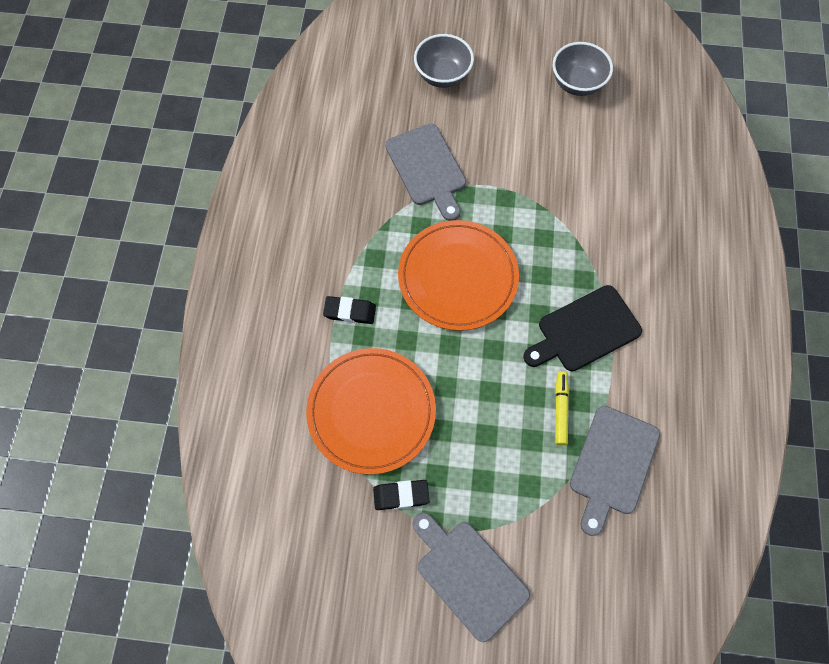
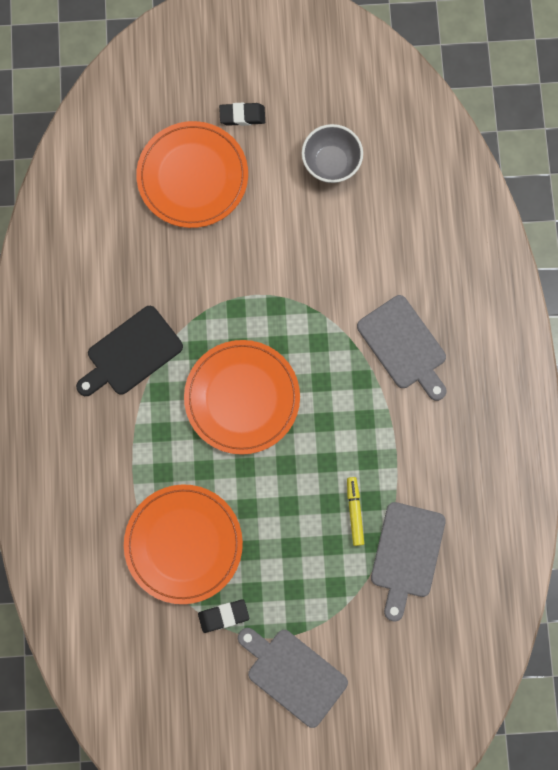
camera: 10 degrees left, 10 degrees up
black eraser [323,296,376,324] -> black eraser moved to [219,103,265,126]
grey cutting board [385,124,466,221] -> grey cutting board moved to [357,295,447,401]
grey bowl [414,34,474,88] -> orange plate [136,121,248,228]
black cutting board [524,285,642,371] -> black cutting board moved to [76,306,183,396]

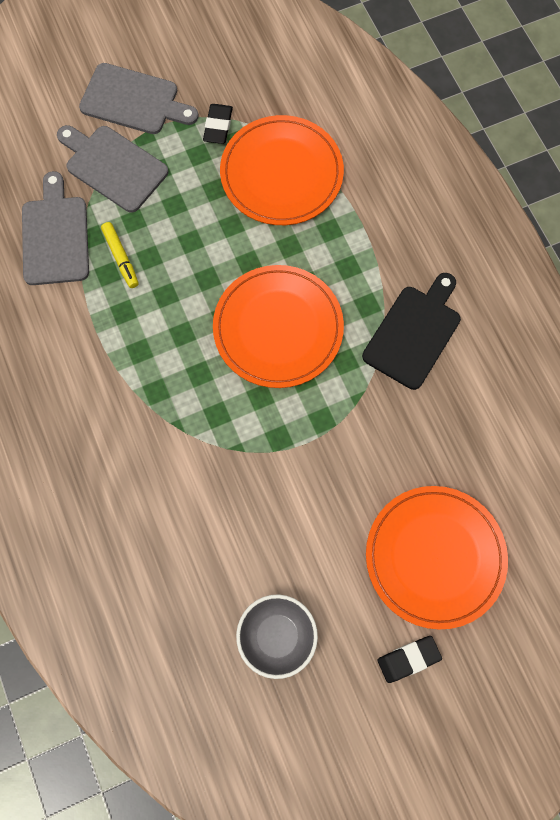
camera: 160 degrees right, 5 degrees down
black eraser [198,600,249,633] -> black eraser turned 45 degrees counterclockwise [203,104,233,144]
grey cutting board [357,295,447,401] -> grey cutting board moved to [57,125,168,213]

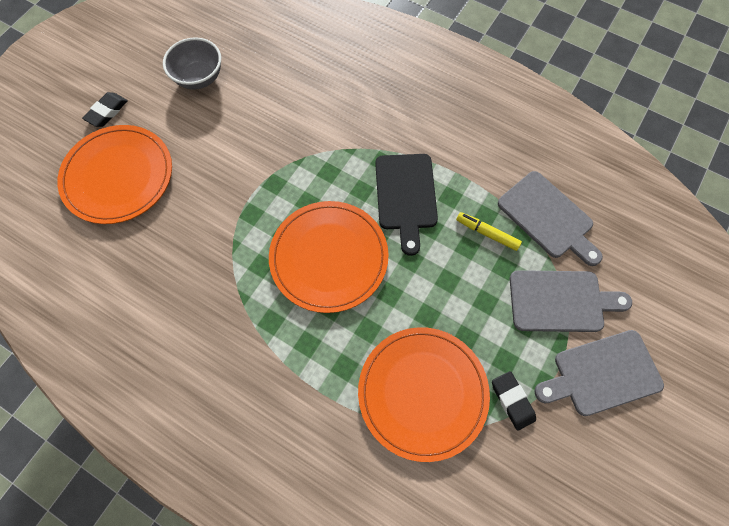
camera: 145 degrees right, 5 degrees down
black cutting board [362,273,461,390] -> black cutting board moved to [375,154,438,256]

